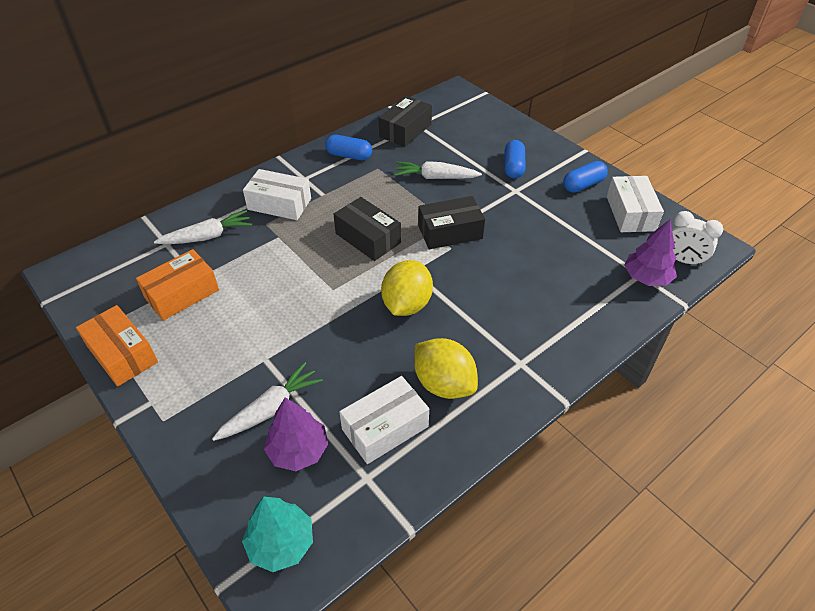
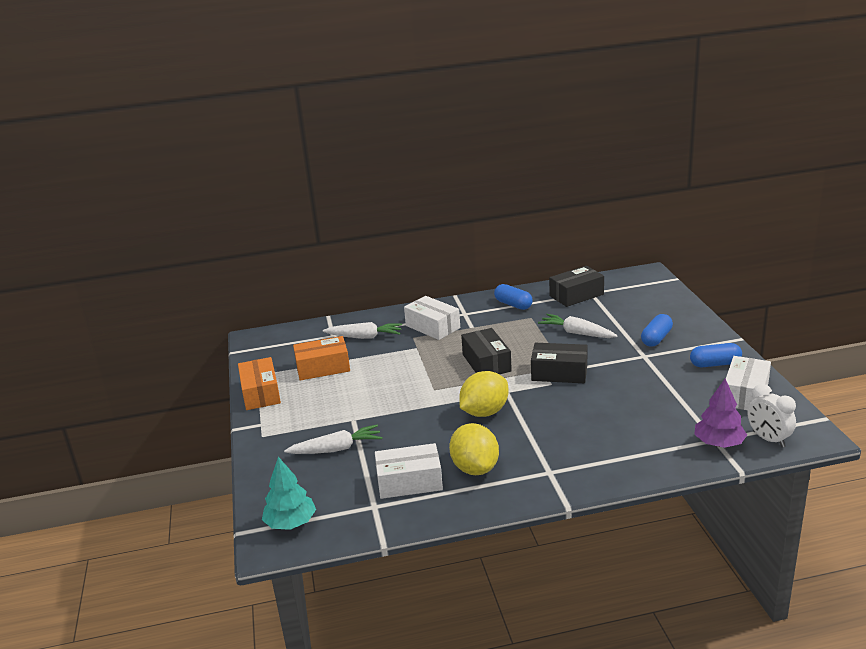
camera: 30 degrees right, 20 degrees down
purple tree [264,397,328,471] -> none

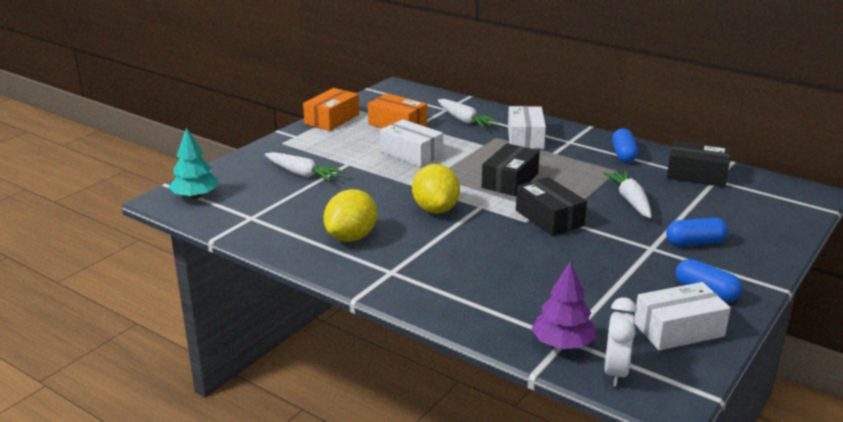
camera: 45 degrees right, 0 degrees up
white box [375,443,443,499] -> white box moved to [380,119,443,167]
yellow lemon [459,371,508,417] -> yellow lemon turned 75 degrees clockwise [412,164,460,214]

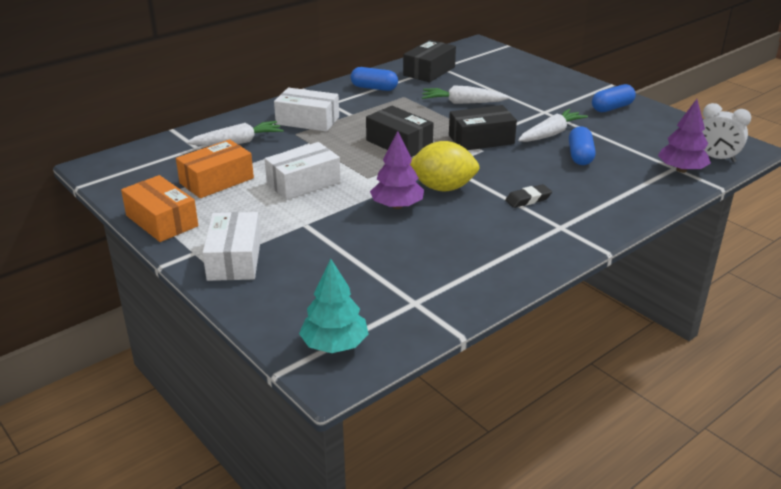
camera: 75 degrees left, 5 degrees up
white carrot [265,152,344,181] -> white carrot moved to [518,109,588,142]
yellow lemon [324,189,377,242] -> none
white box [635,282,731,350] -> white box moved to [203,212,261,281]
blue capsule [666,218,728,246] -> blue capsule moved to [569,126,595,165]
none -> purple tree [370,131,424,209]
none -> black eraser [505,184,552,208]

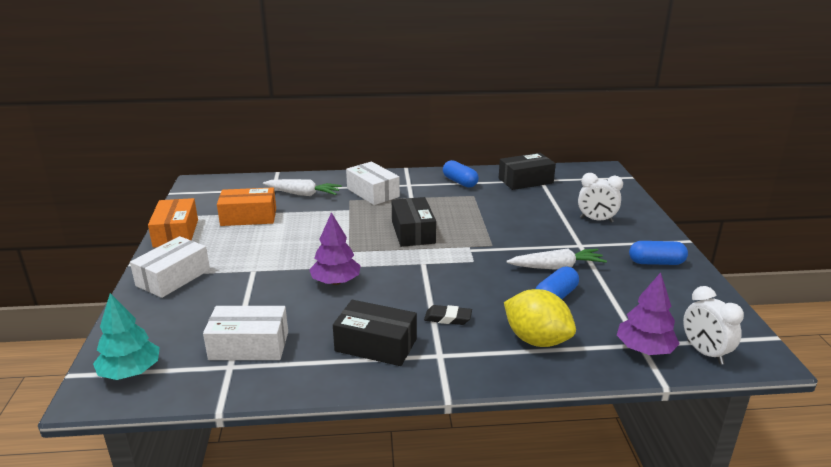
camera: 35 degrees right, 5 degrees down
white box [265,142,341,200] -> white box moved to [203,306,288,360]
yellow lemon [410,141,480,191] -> yellow lemon moved to [504,289,576,347]
white carrot [422,85,510,104] -> none
black box [449,105,517,150] -> black box moved to [333,300,417,366]
none -> white clock [578,173,623,223]

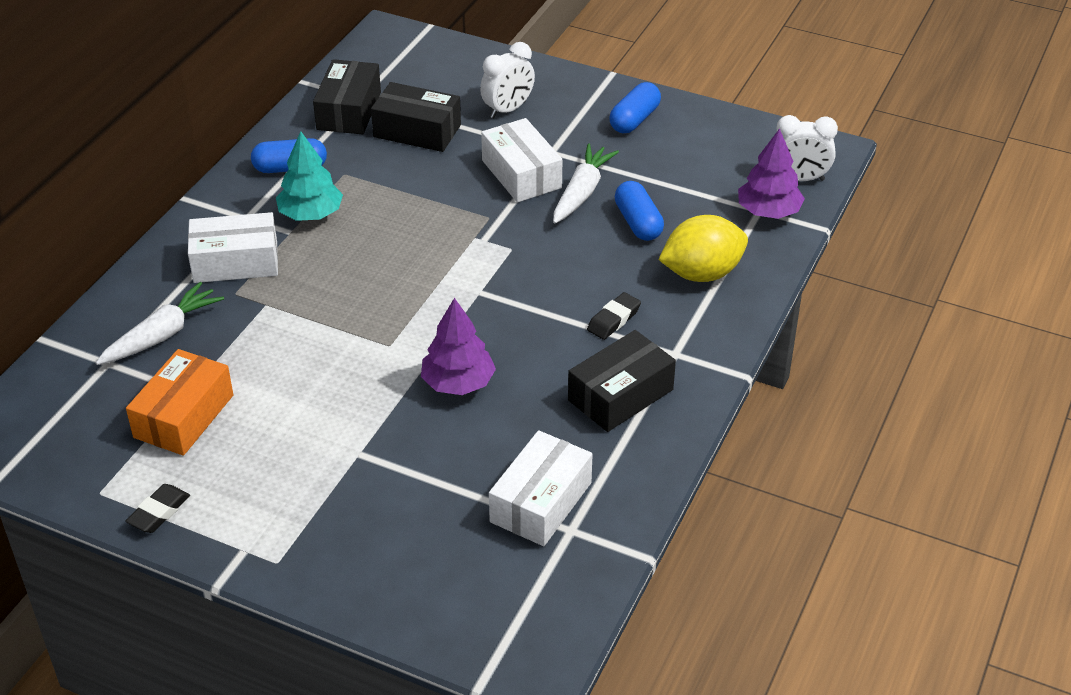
camera: 60 degrees left, 15 degrees up
turquoise tree [93,293,160,380] -> turquoise tree moved to [276,131,343,221]
white box [130,236,210,298] -> white box moved to [481,118,562,202]
orange box [148,198,198,248] -> black eraser [125,484,190,533]
black box [392,197,436,247] -> black box moved to [371,82,461,152]

